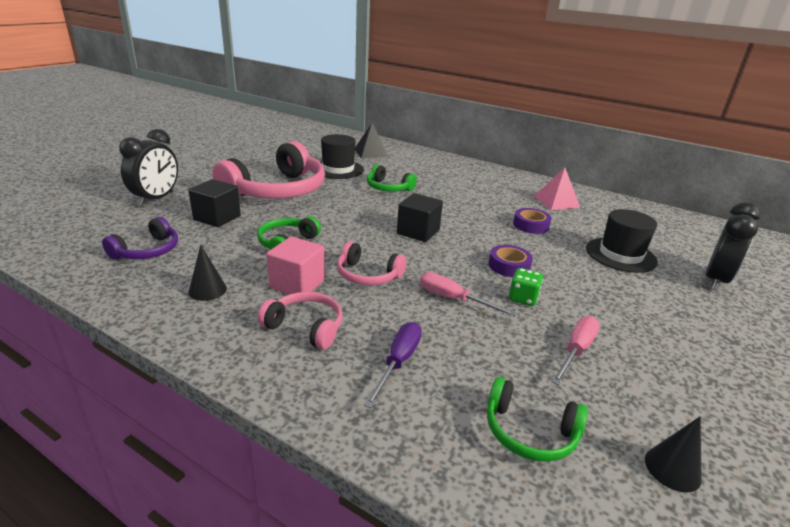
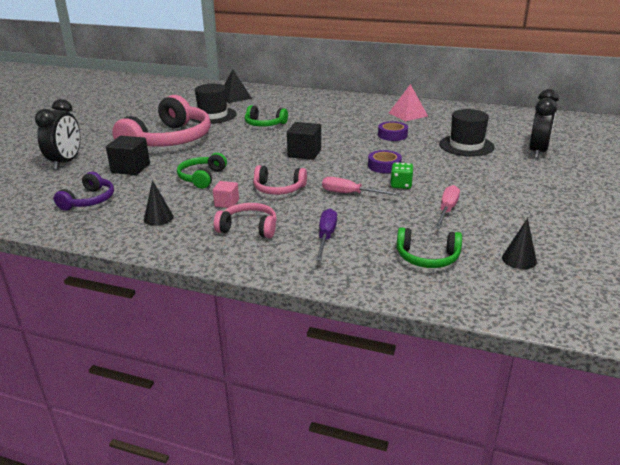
camera: 10 degrees left, 0 degrees up
pink cube [266,236,325,294] -> pink cube [213,181,239,208], size x0.60

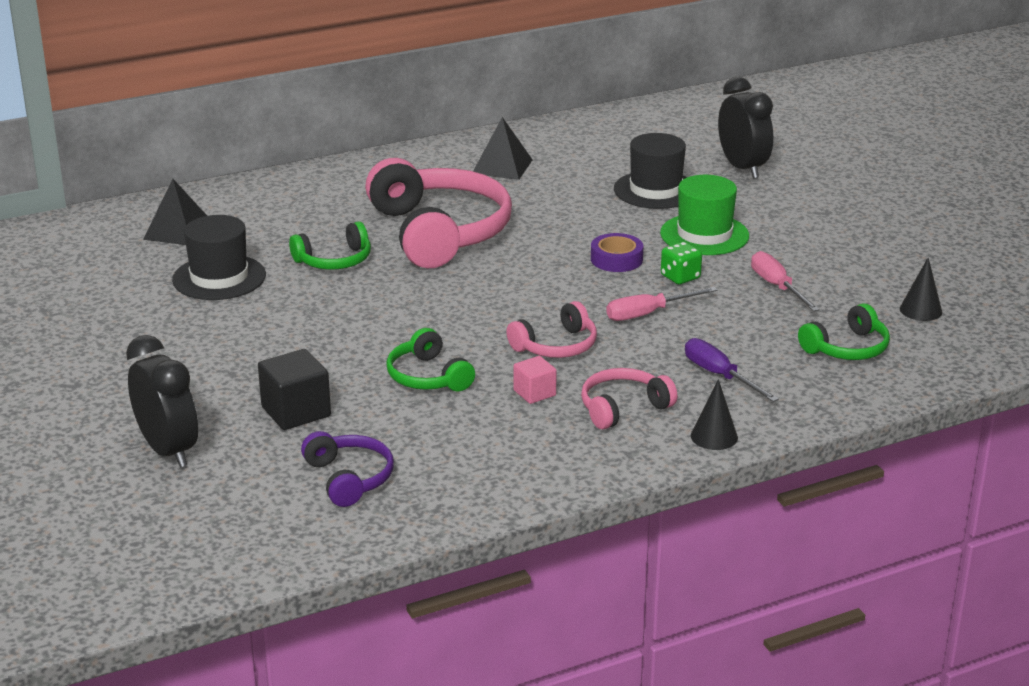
camera: 45 degrees left, 0 degrees up
pink headphones [112,95,211,146] -> pink headphones moved to [365,158,512,268]
black cone [144,180,174,226] -> black cone moved to [691,379,738,450]
black cube [287,122,321,160] -> none
purple tape [378,121,408,141] -> none
pink pyramid [389,84,428,121] -> black pyramid [473,117,533,180]
none -> green hat [660,175,749,255]

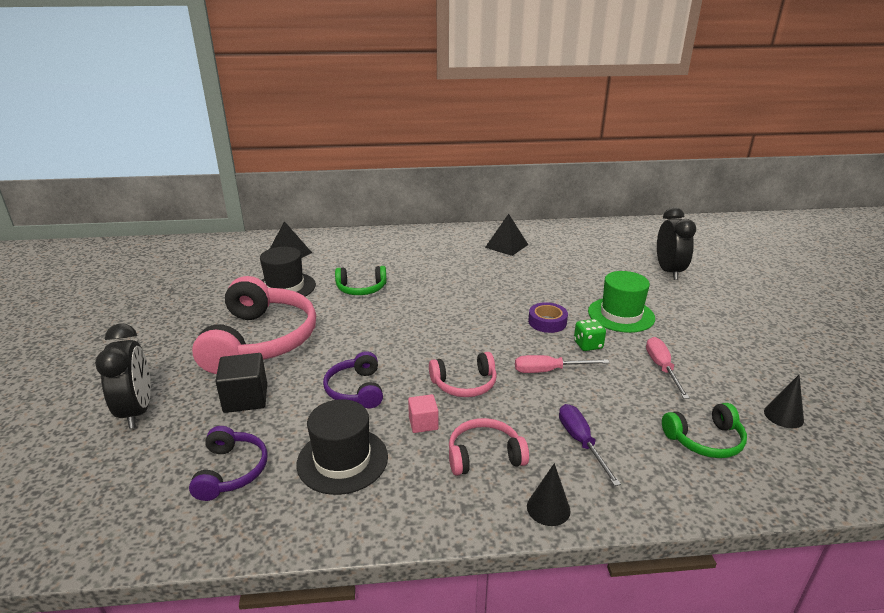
camera: 20 degrees right, 0 degrees up
pink headphones [365,158,512,268] -> pink headphones moved to [192,276,316,374]
green headphones [386,328,475,392] -> purple headphones [323,351,383,408]
black hat [614,133,687,209] -> black hat moved to [296,399,388,495]

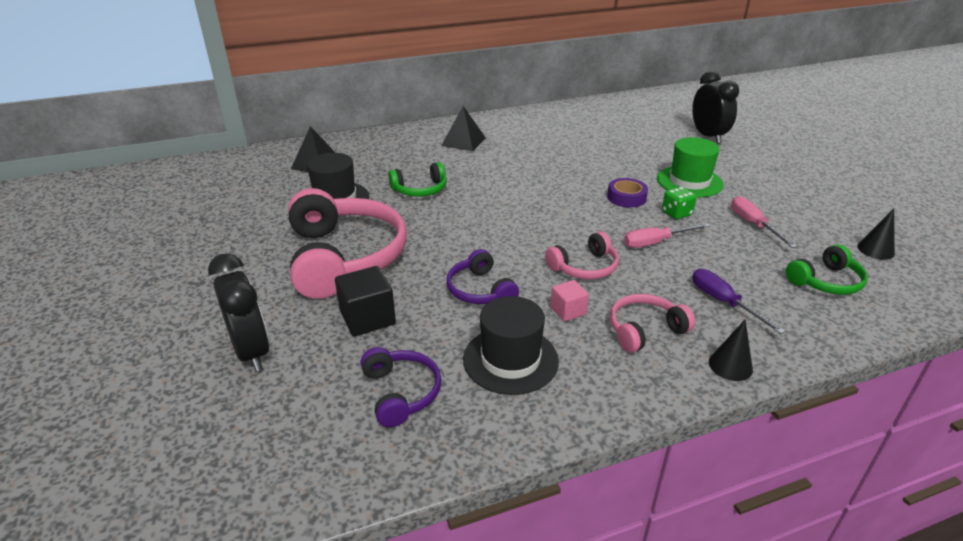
camera: 15 degrees left, 5 degrees up
black pyramid [485,214,528,256] -> black pyramid moved to [441,106,486,151]

